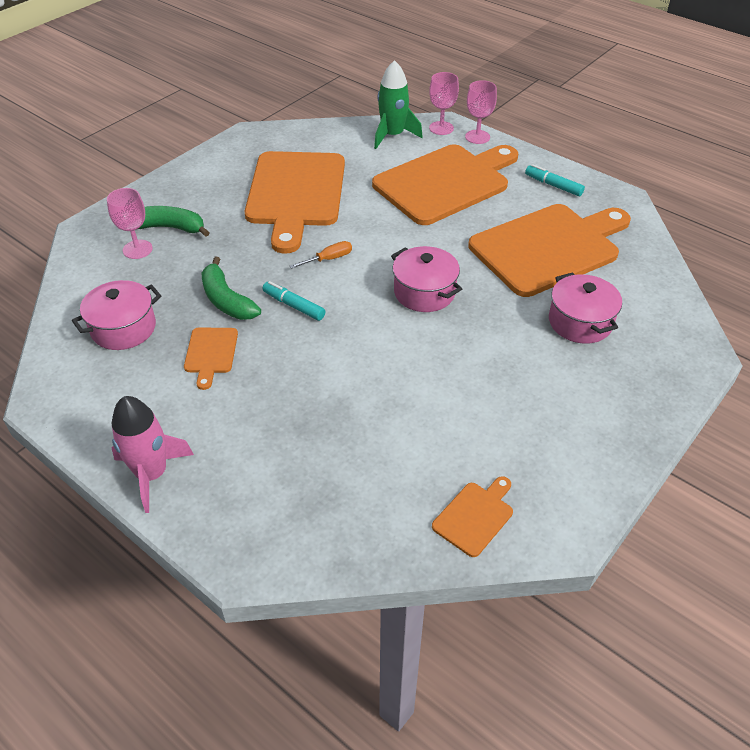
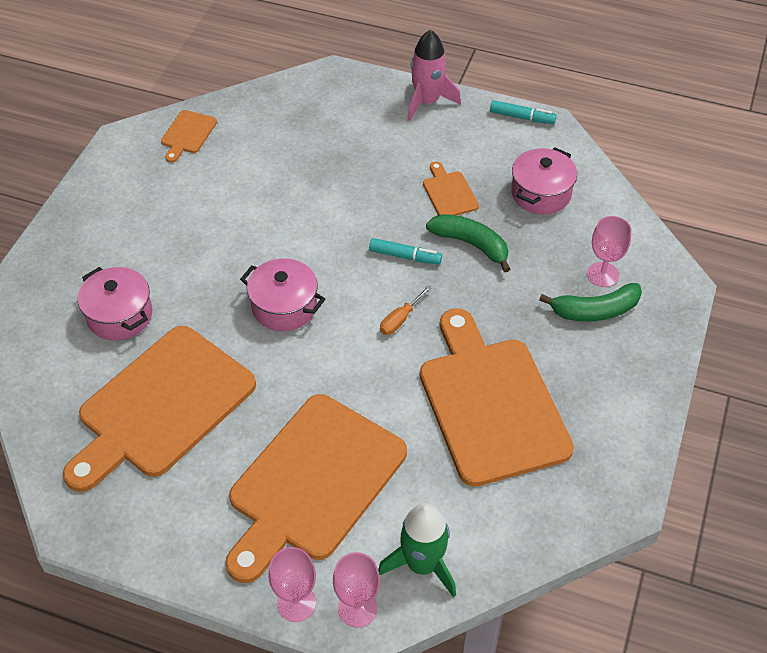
camera: 160 degrees right, 5 degrees up
turquoise marker [525,164,585,196] -> turquoise marker moved to [490,100,557,124]

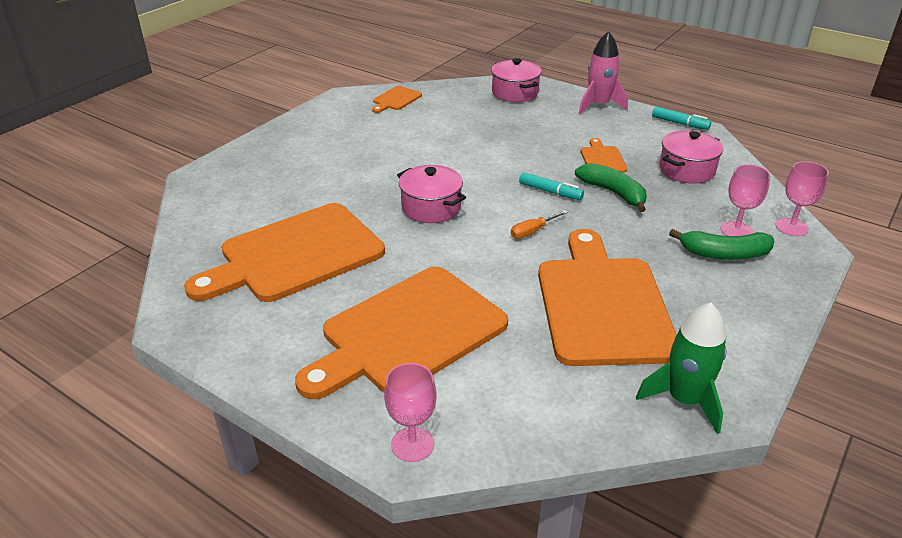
camera: 15 degrees right, 15 degrees down
pink pot [78,267,152,341] -> pink pot moved to [491,58,542,102]
pink goblet [268,547,316,622] -> pink goblet moved to [776,161,829,236]
green rocket [378,503,456,598] -> green rocket moved to [636,303,727,434]

